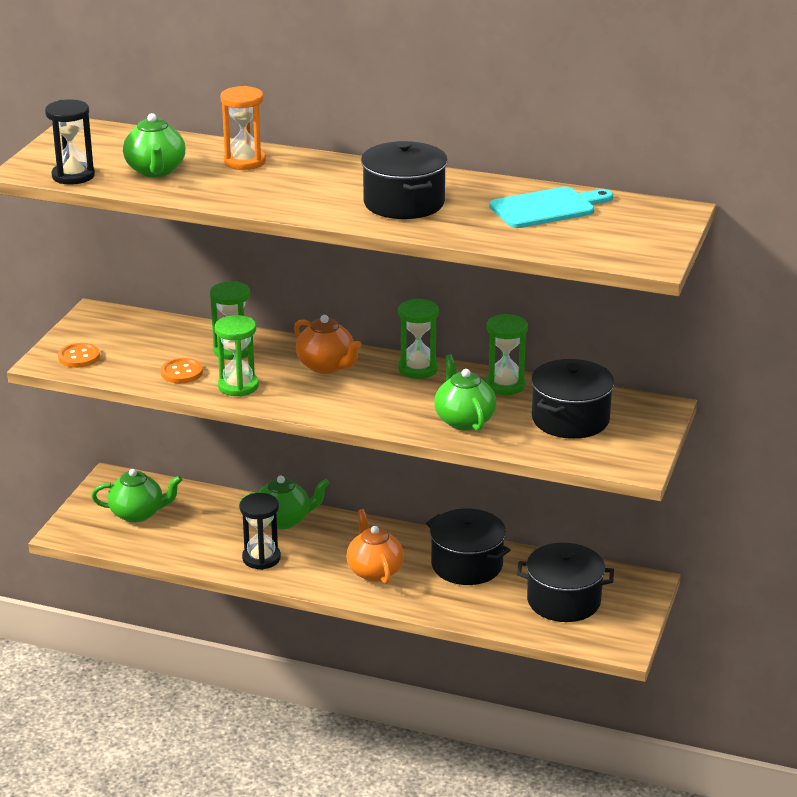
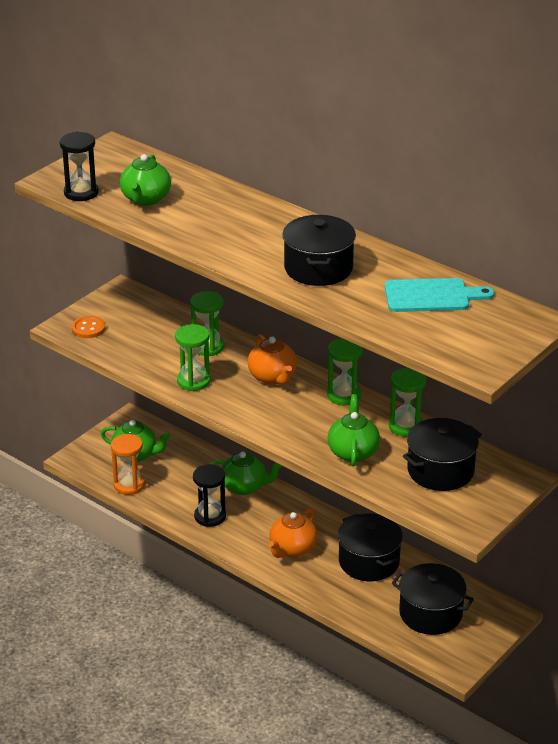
camera: 20 degrees right, 5 degrees up
orange button [161,358,203,383] -> none
orange hourglass [221,86,266,170] -> orange hourglass moved to [111,434,145,495]
orange teapot [347,509,404,584] -> orange teapot turned 150 degrees counterclockwise [269,508,317,558]

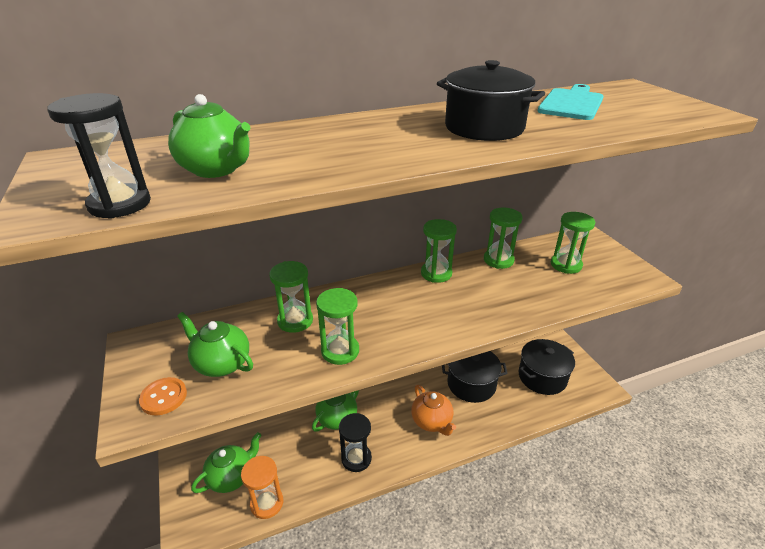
camera: 60 degrees left, 0 degrees up
orange teapot [248,334,297,385] -> none
green teapot [328,394,380,466] -> green teapot moved to [177,312,253,377]
black pot [403,418,482,491] -> green hourglass [551,212,595,274]

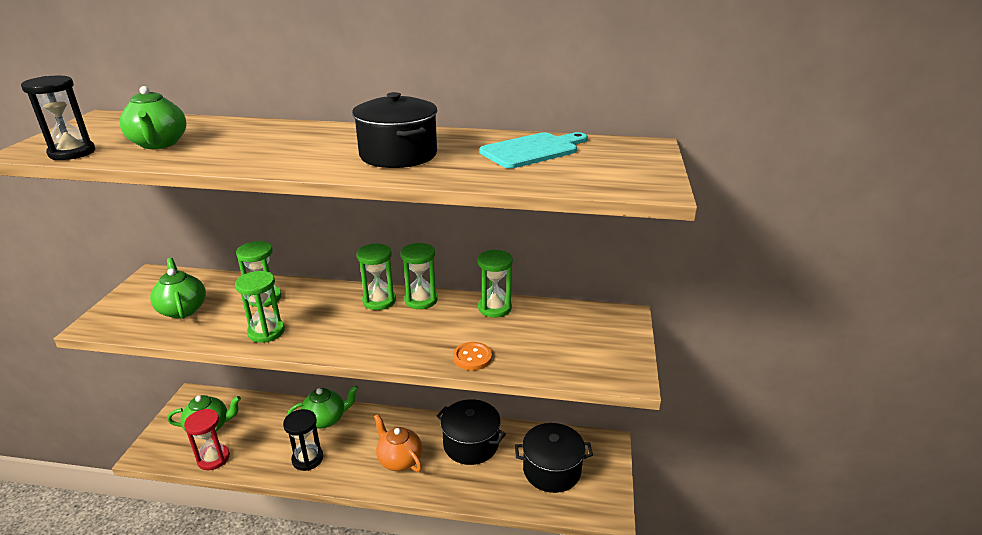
camera: 30 degrees right, 5 degrees down
orange button [139,377,187,415] -> orange button moved to [453,342,492,370]
orange hourglass [241,456,283,519] -> red hourglass [184,409,230,470]
orange teapot [411,385,456,436] -> orange teapot turned 135 degrees clockwise [374,414,422,472]
green hourglass [551,212,595,274] -> green hourglass moved to [356,243,396,310]

